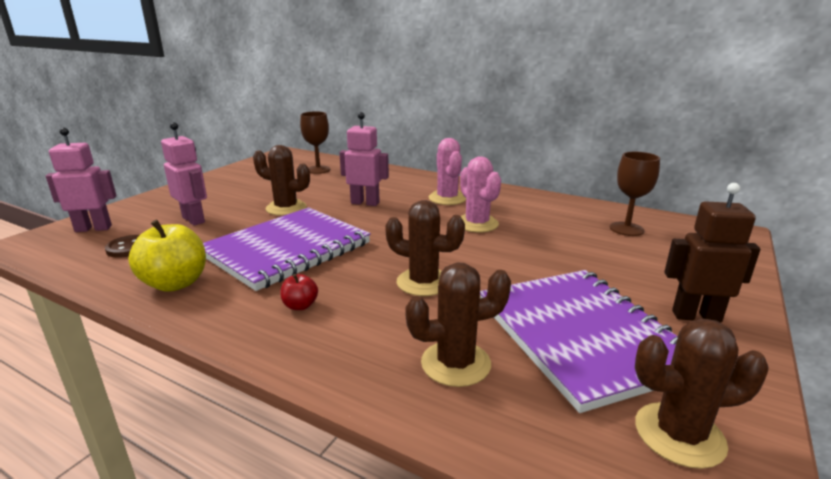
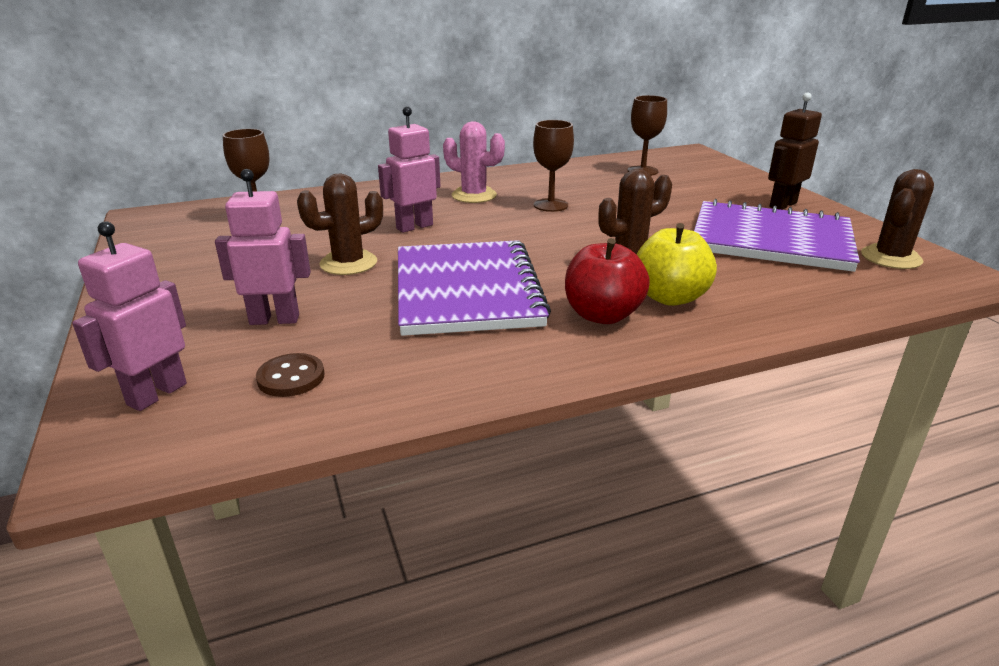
camera: 50 degrees left, 5 degrees up
yellow apple [128,220,206,292] -> yellow apple moved to [636,223,717,306]
red apple [280,274,318,310] -> red apple [565,238,650,324], size x2.00
brown cactus [405,262,511,387] -> none
pink cactus [460,157,501,232] -> brown goblet [533,120,574,212]

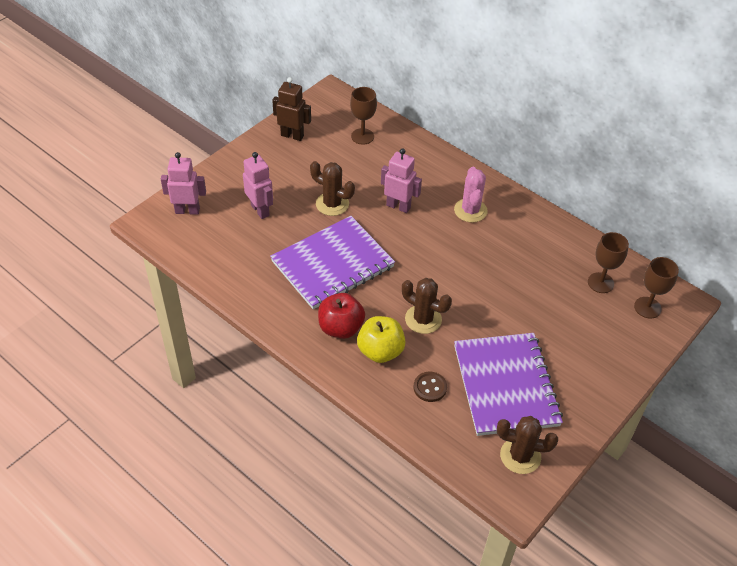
camera: 60 degrees right, 20 degrees up
brown button [256,353,325,397] -> brown button moved to [414,371,447,402]
brown goblet [533,120,574,212] -> brown goblet moved to [634,257,679,318]
brown robot [768,92,822,210] -> brown robot moved to [272,77,311,141]

